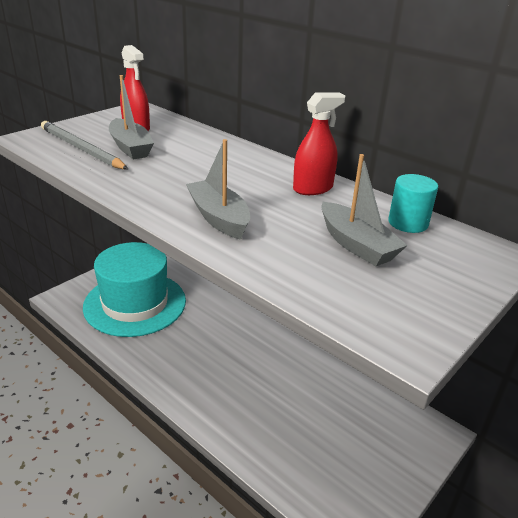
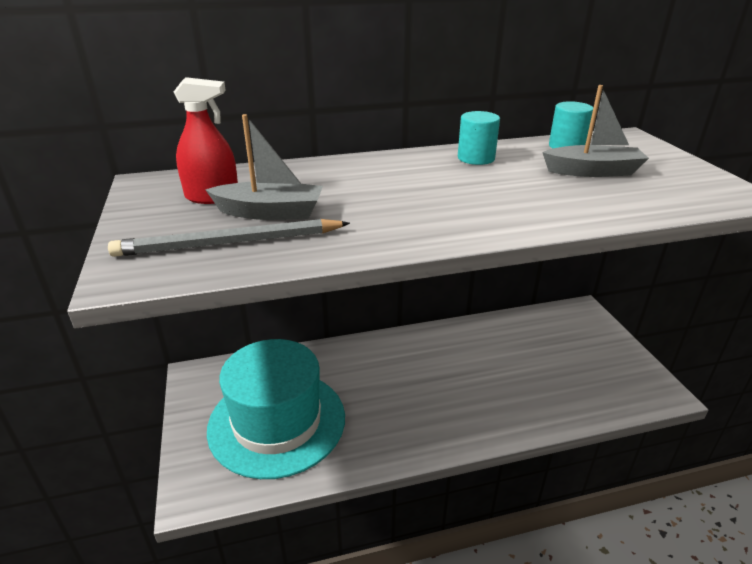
camera: 55 degrees left, 0 degrees up
grey boat [186,139,250,240] -> none
red spray bottle [293,93,345,195] -> turquoise cylinder [458,111,500,165]

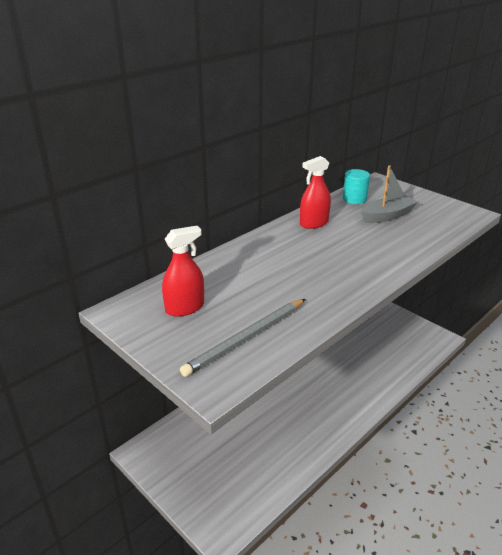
camera: 30 degrees left, 0 degrees up
grey boat [205,114,323,220] -> none
turquoise hat [207,339,345,479] -> none
turquoise cylinder [458,111,500,165] -> red spray bottle [300,156,331,229]

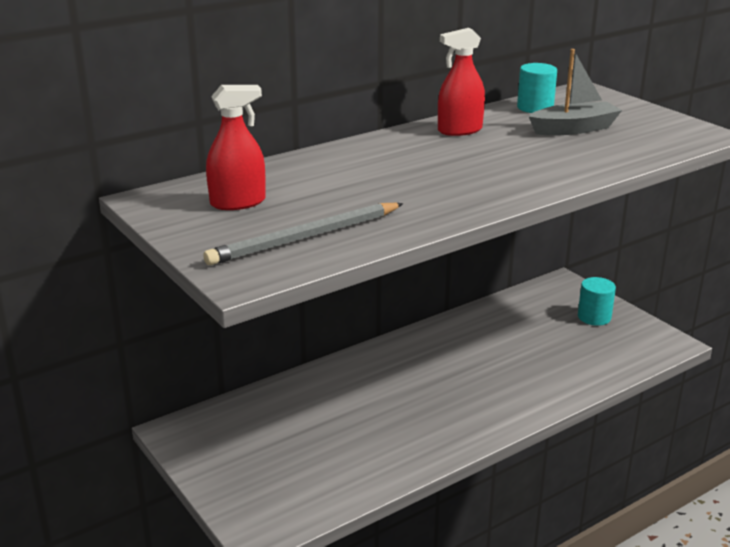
camera: 10 degrees right, 5 degrees down
none -> turquoise cylinder [578,277,616,326]

